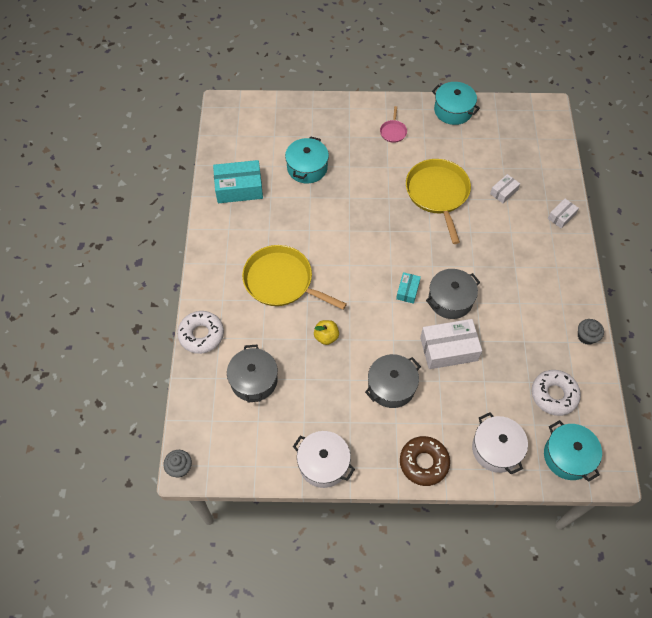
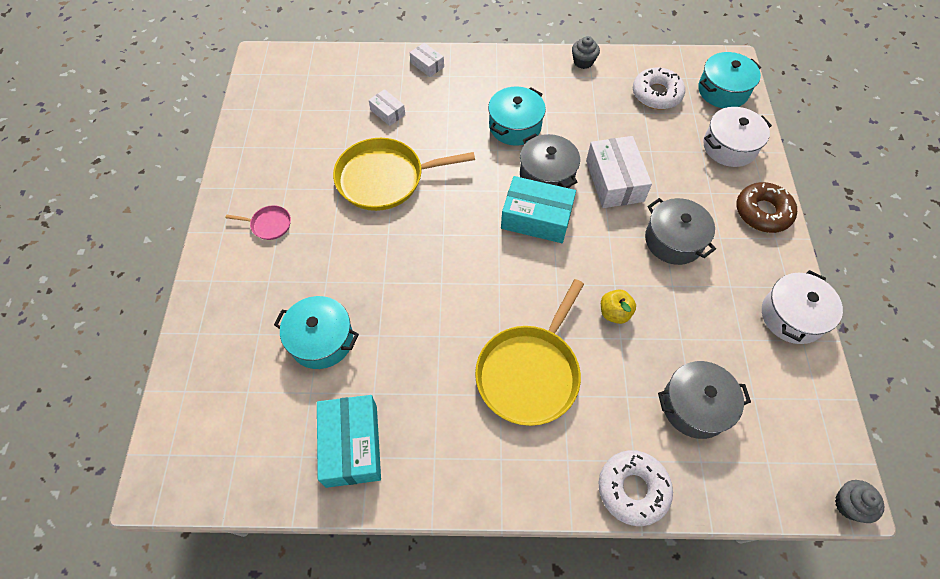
camera: 90 degrees left, 0 degrees up
turquoise box [396,272,421,304] -> turquoise box [501,176,576,243], size x1.91
turquoise pot [432,82,480,125] -> turquoise pot moved to [488,87,546,146]

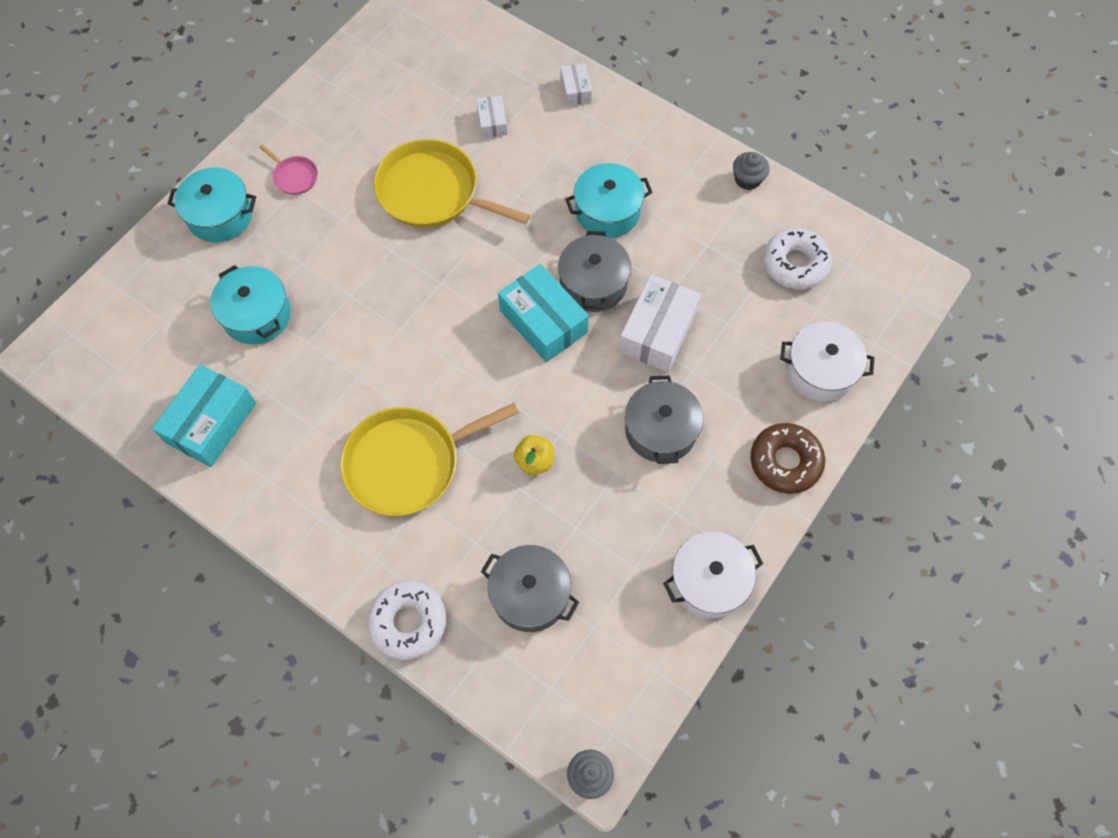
camera: 35 degrees right, 5 degrees up
turquoise pot [698,52,761,108] -> turquoise pot moved to [167,168,256,242]

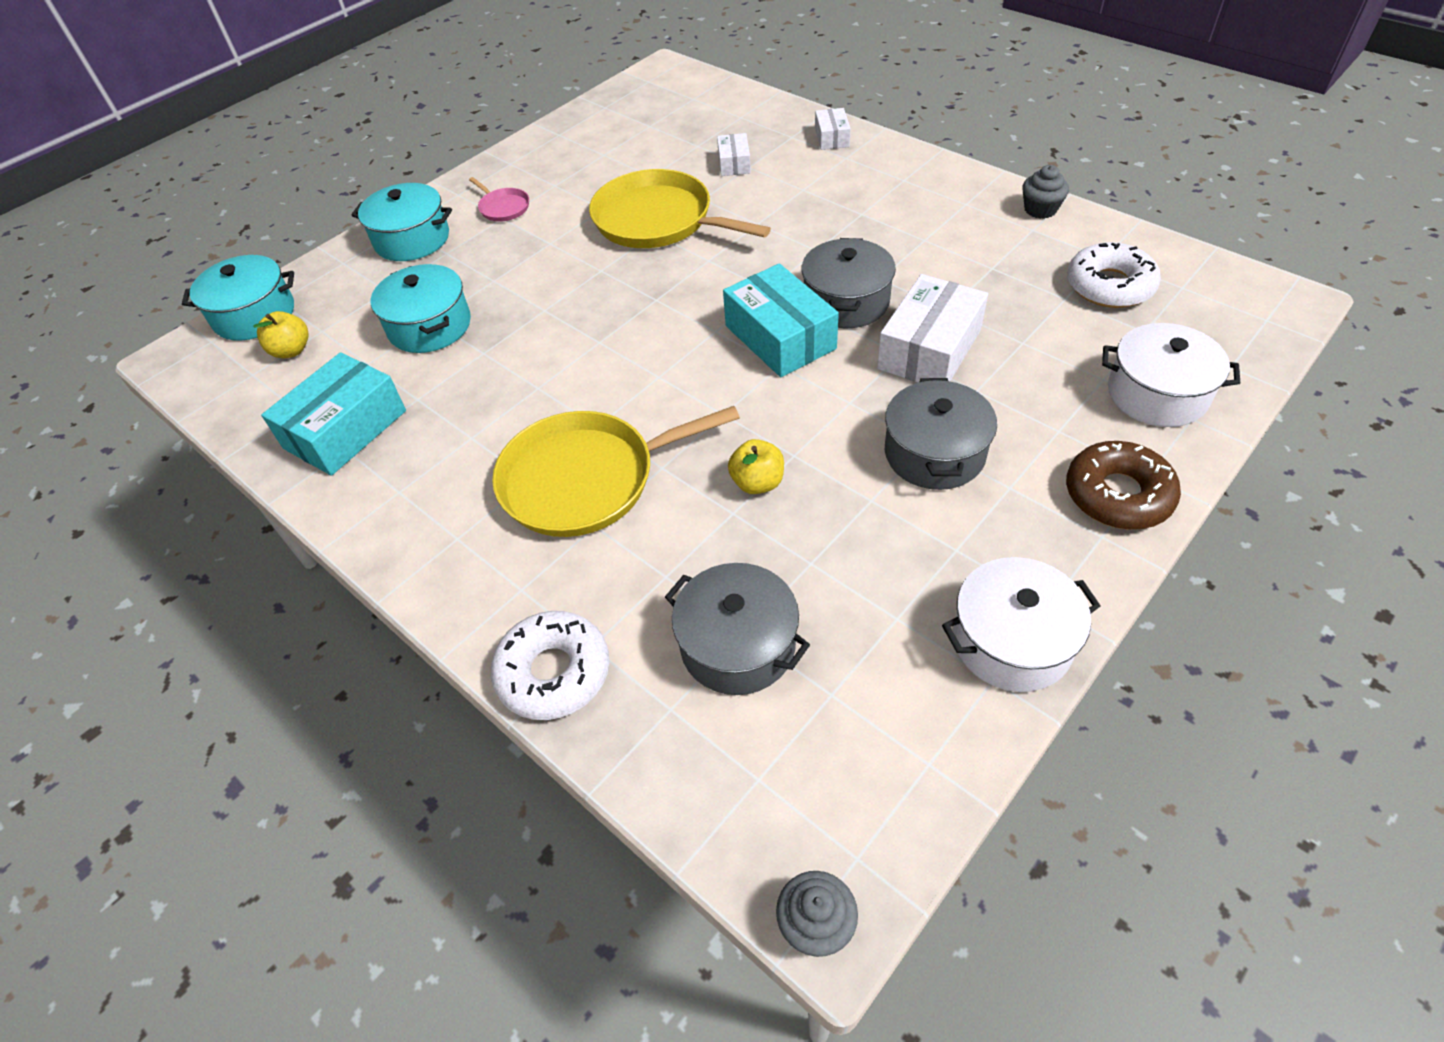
camera: 10 degrees right, 15 degrees down
turquoise pot [565,163,653,238] -> turquoise pot moved to [182,255,294,341]
none -> yellow apple [253,311,308,358]

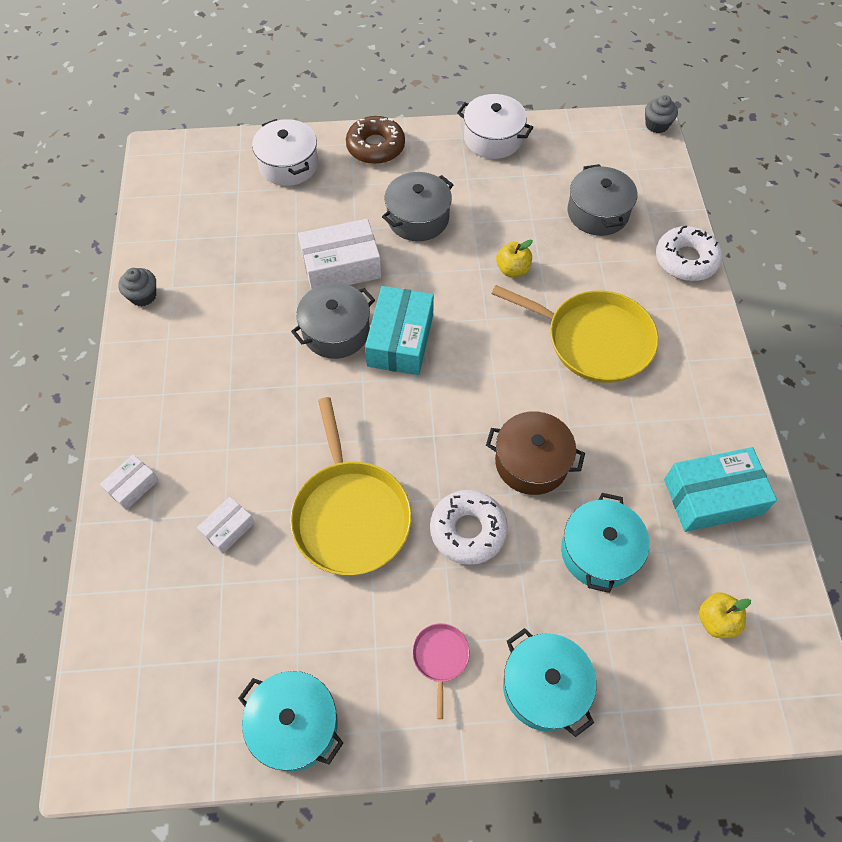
camera: 140 degrees left, 10 degrees up
turquoise pot [182,255,294,341] -> turquoise pot moved to [238,671,343,772]
white donut [1067,242,1161,308] -> white donut moved to [430,490,508,565]
none -> brown pot [486,411,585,495]

